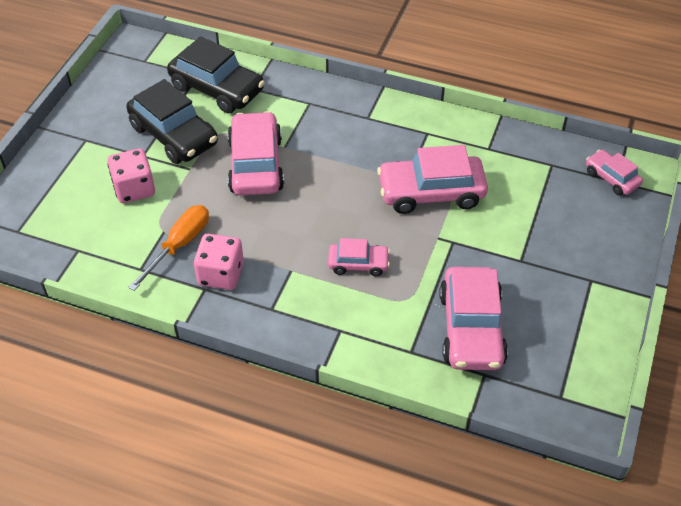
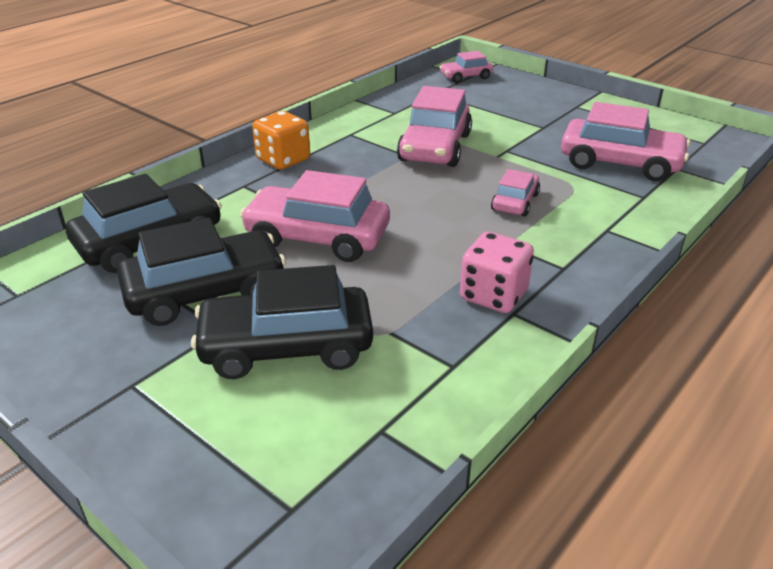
camera: 70 degrees left, 15 degrees down
pink dice [107,148,155,203] -> black car [191,265,373,379]
orange screwdriver [128,205,209,291] -> none
none -> orange dice [252,111,310,170]

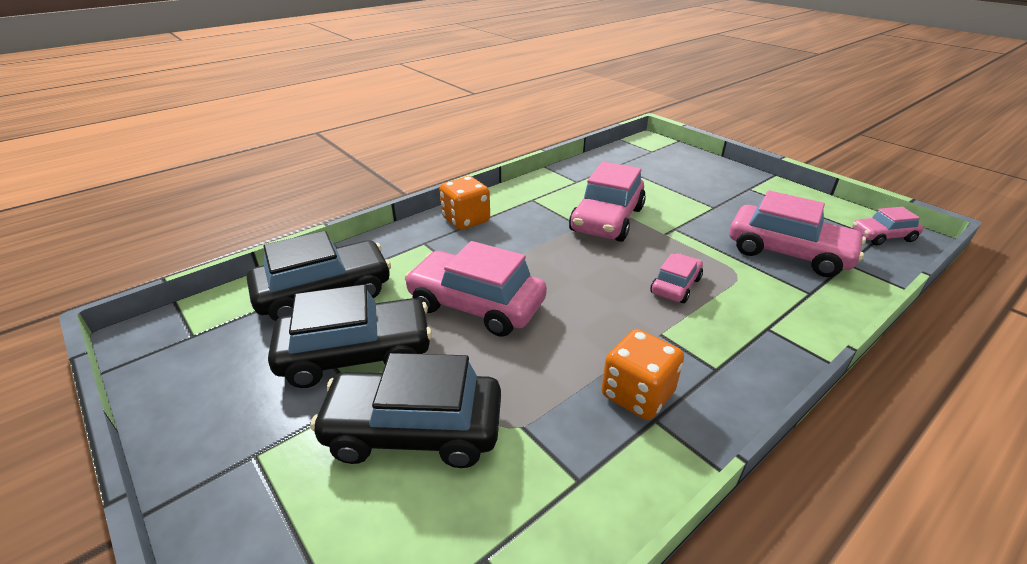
camera: 10 degrees right, 0 degrees up
pink car [440,51,493,83] -> pink car moved to [852,207,924,246]
pink dice [460,232,534,313] -> orange dice [601,329,684,420]

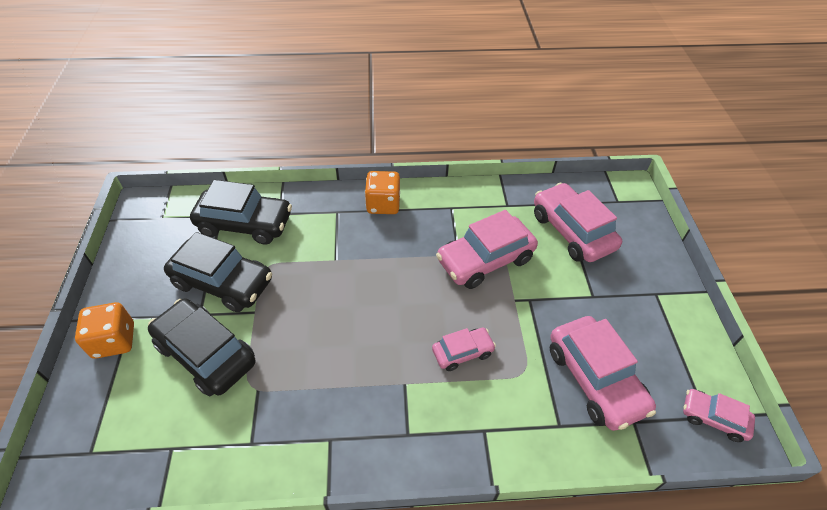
camera: 35 degrees right, 15 degrees up
pink car [404,241,547,337] -> pink car moved to [534,183,622,262]
orange dice [601,329,684,420] -> orange dice moved to [75,302,134,359]

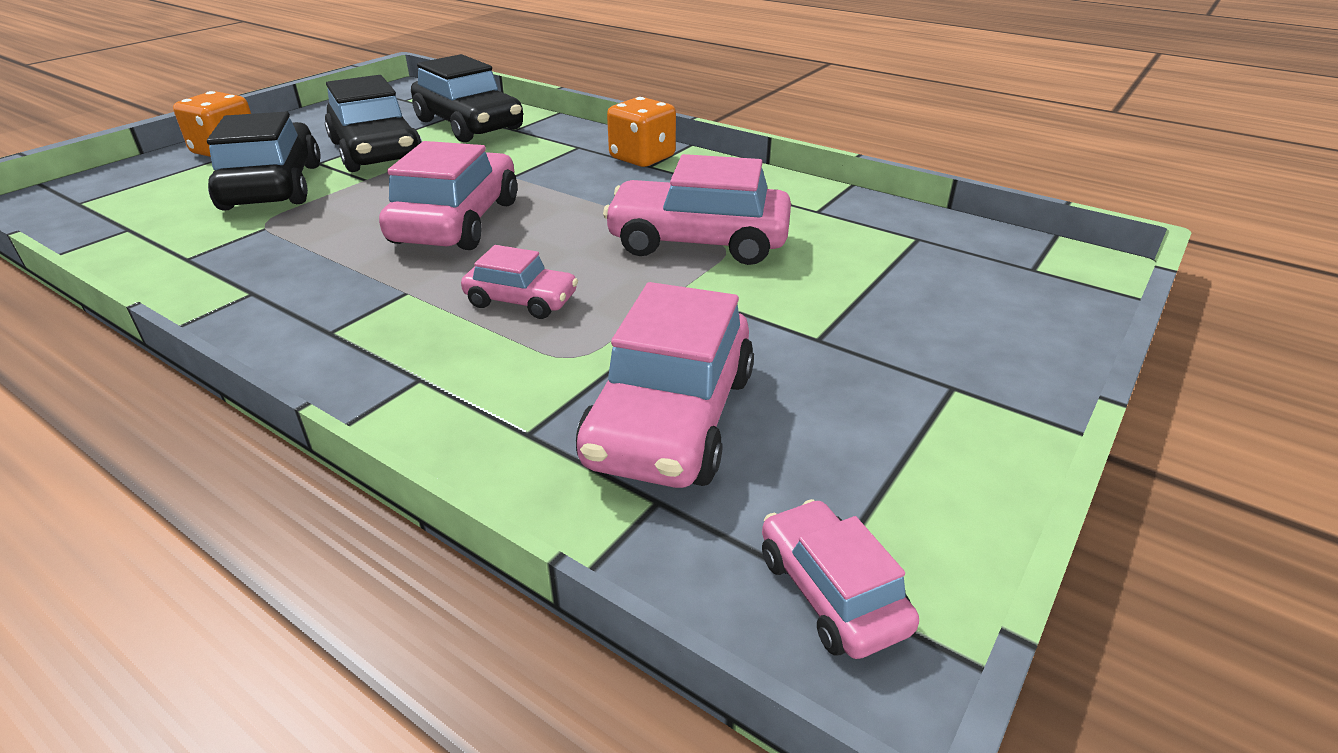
camera: 40 degrees right, 15 degrees down
pink car [534,183,622,262] -> pink car moved to [379,141,517,250]

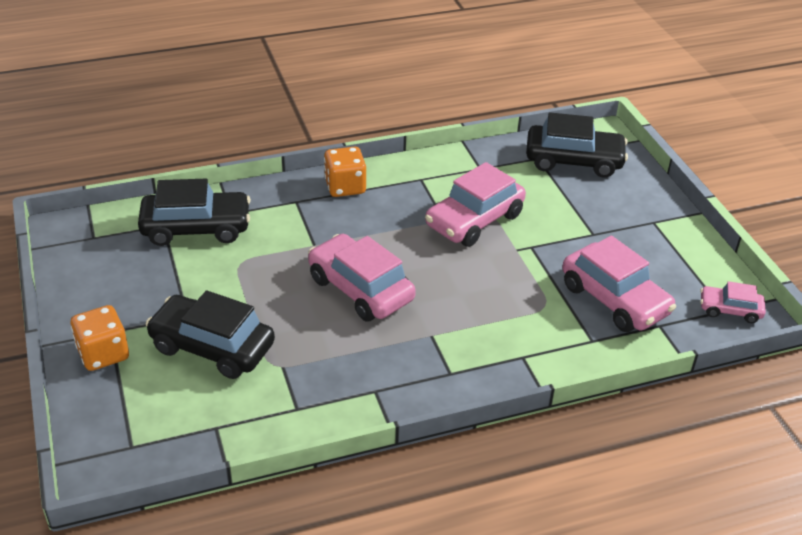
camera: 55 degrees left, 5 degrees up
black car [324,75,422,172] -> black car moved to [526,112,628,178]
pink car [461,245,578,319] -> none

